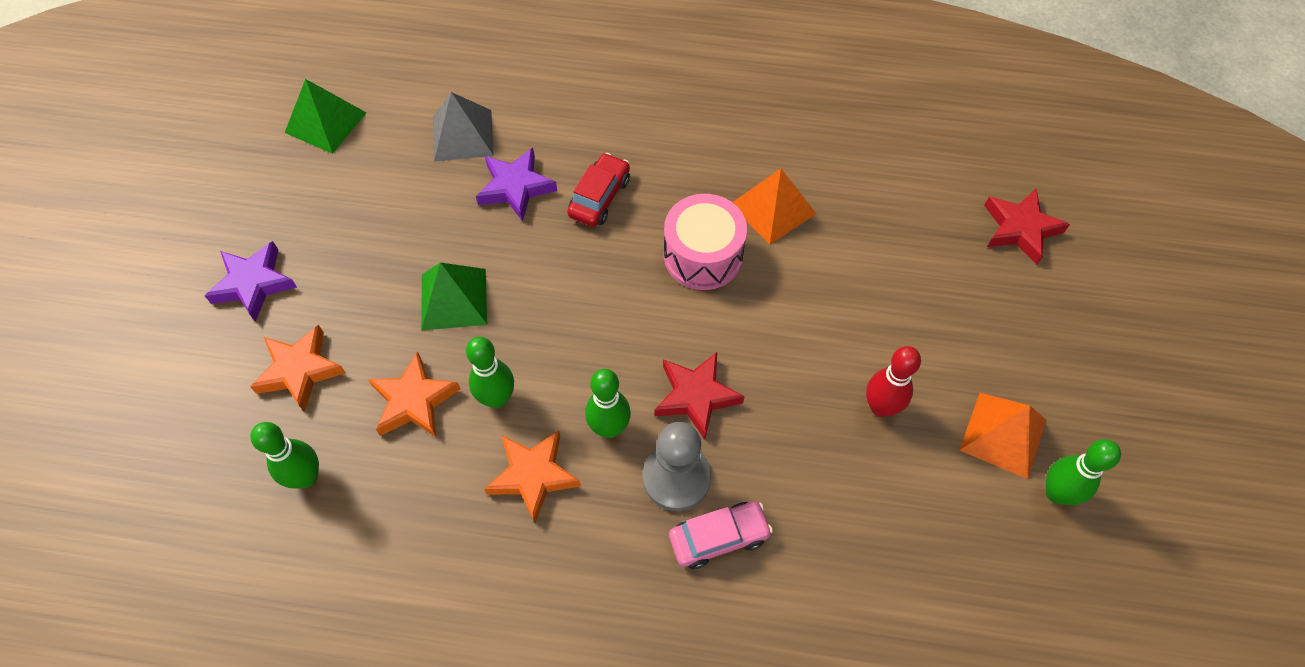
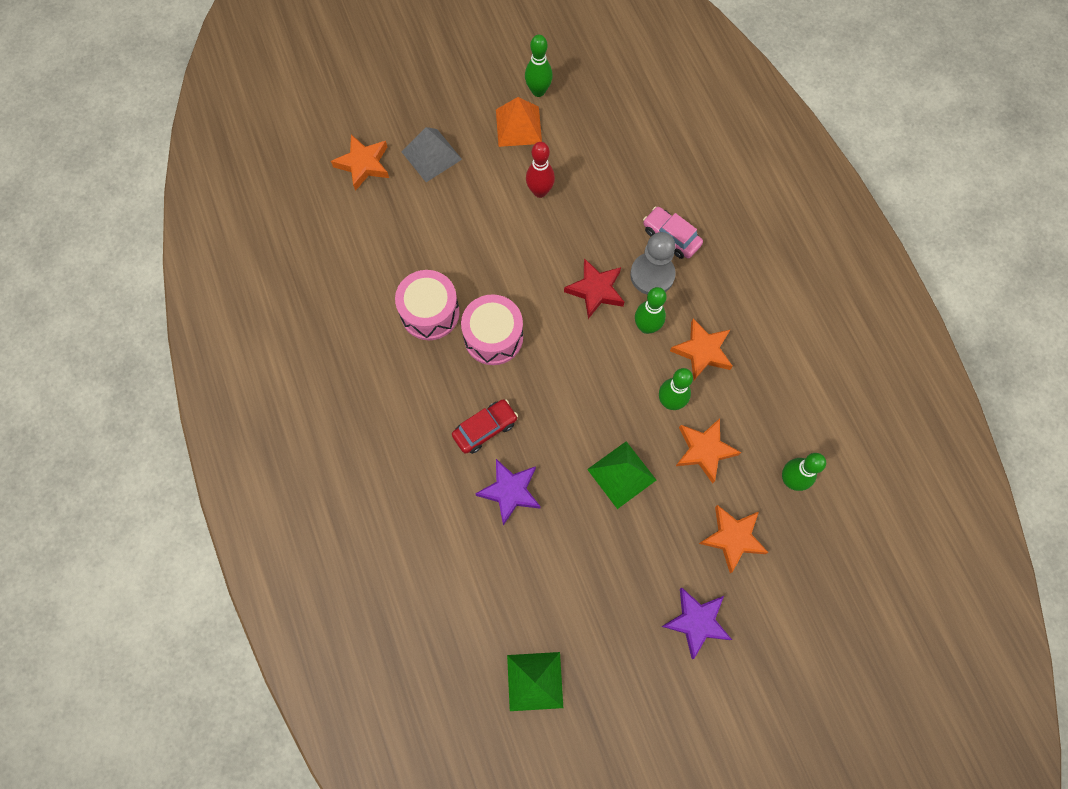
camera: 120 degrees left, 10 degrees up
grey pyramid [433,92,494,162] -> grey pyramid moved to [401,127,462,182]
red car [567,153,630,227] -> red car turned 150 degrees clockwise [452,399,518,454]
orange pyramid [733,168,816,245] -> pink drum [395,270,460,340]
red star [984,189,1070,265] -> orange star [331,134,389,191]

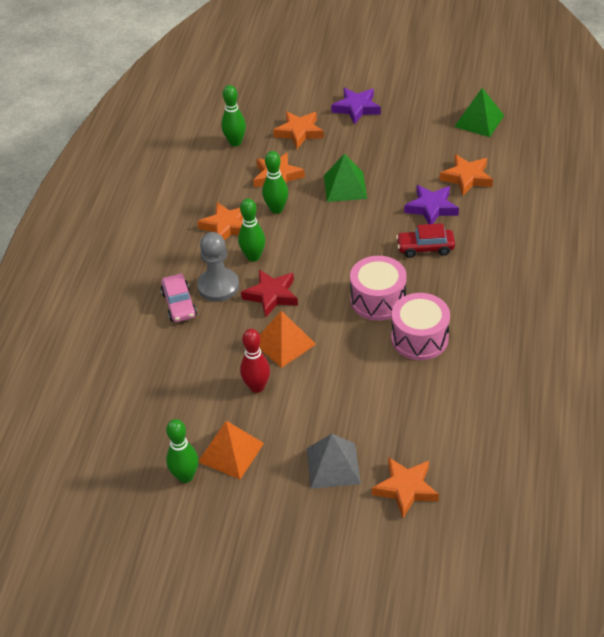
camera: 145 degrees left, 25 degrees down
none -> orange pyramid [259,310,316,368]
none -> orange star [440,154,493,196]

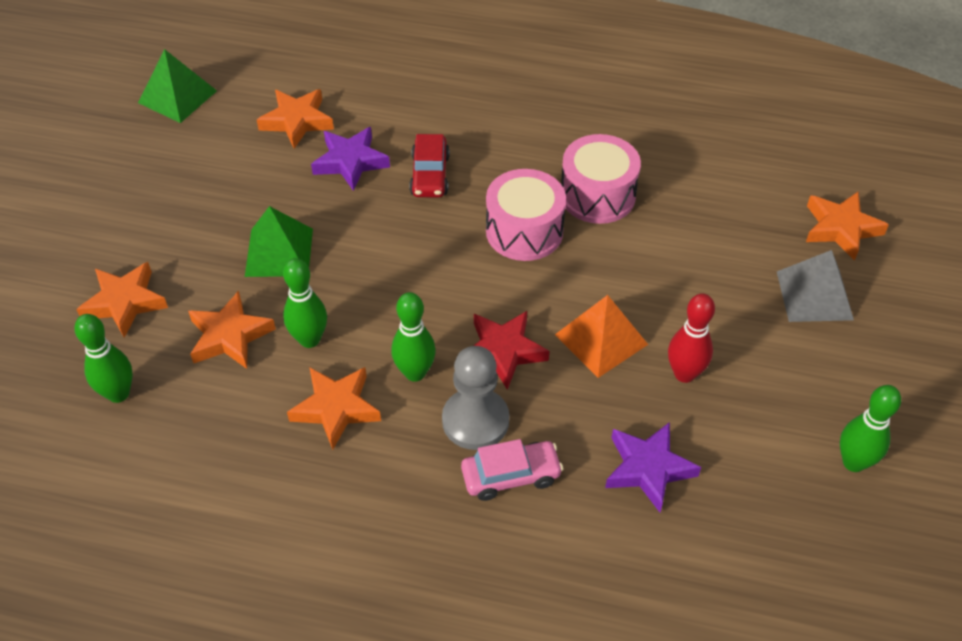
camera: 90 degrees left, 5 degrees up
orange pyramid [198,421,264,479] -> none
purple star [331,88,381,125] -> purple star moved to [605,422,701,512]

